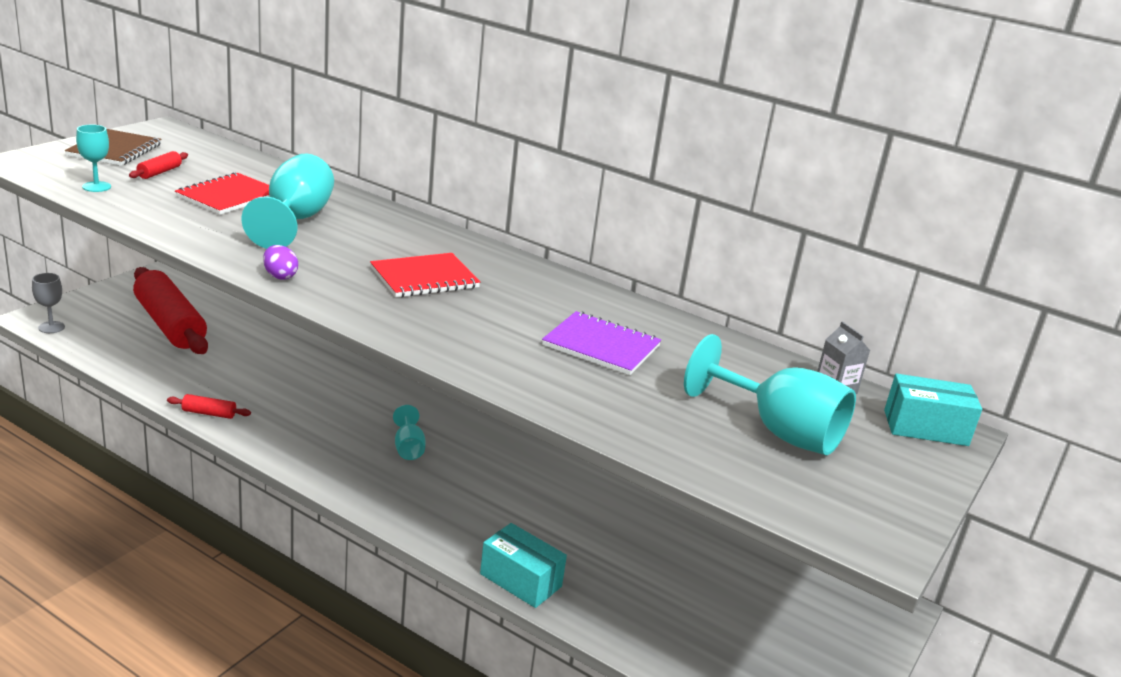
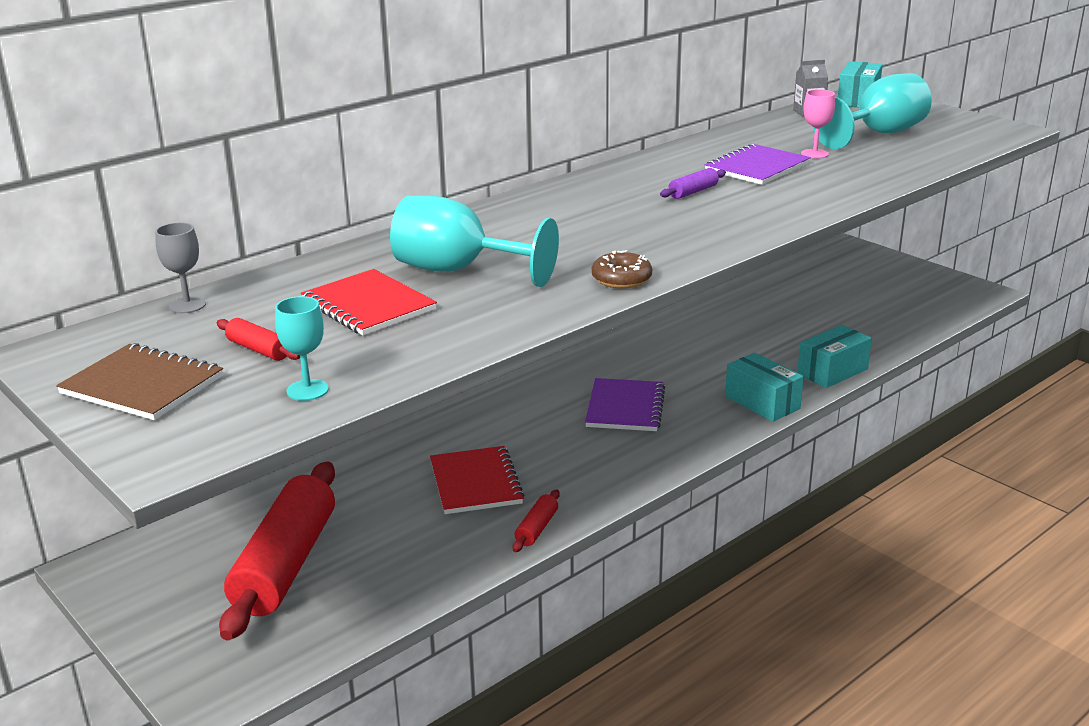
camera: 70 degrees left, 0 degrees up
grey goblet [32,273,65,333] -> grey goblet moved to [155,222,206,313]
red rolling pin [133,267,208,354] -> red rolling pin turned 60 degrees counterclockwise [219,462,335,640]
purple egg [263,245,298,280] -> brown donut [592,250,652,289]
red notebook [370,253,481,297] -> red notebook moved to [430,446,524,514]
turquoise goblet [393,405,426,460] -> purple notebook [585,378,665,431]
none -> purple rolling pin [660,168,726,199]
none -> turquoise box [725,353,804,422]
none -> pink goblet [801,89,835,159]

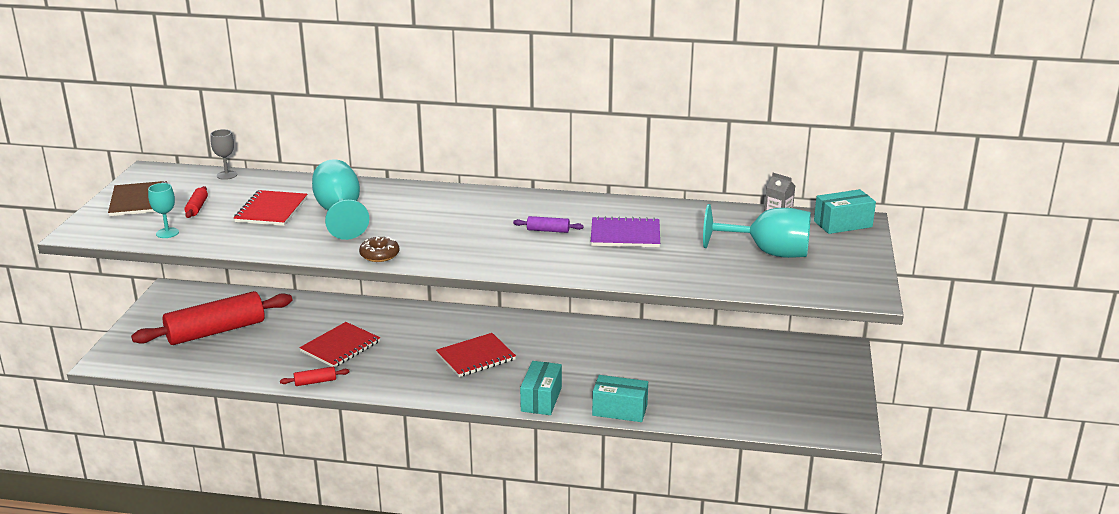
camera: 50 degrees right, 0 degrees up
purple notebook [585,378,665,431] -> red notebook [436,333,516,377]
pink goblet [801,89,835,159] -> none

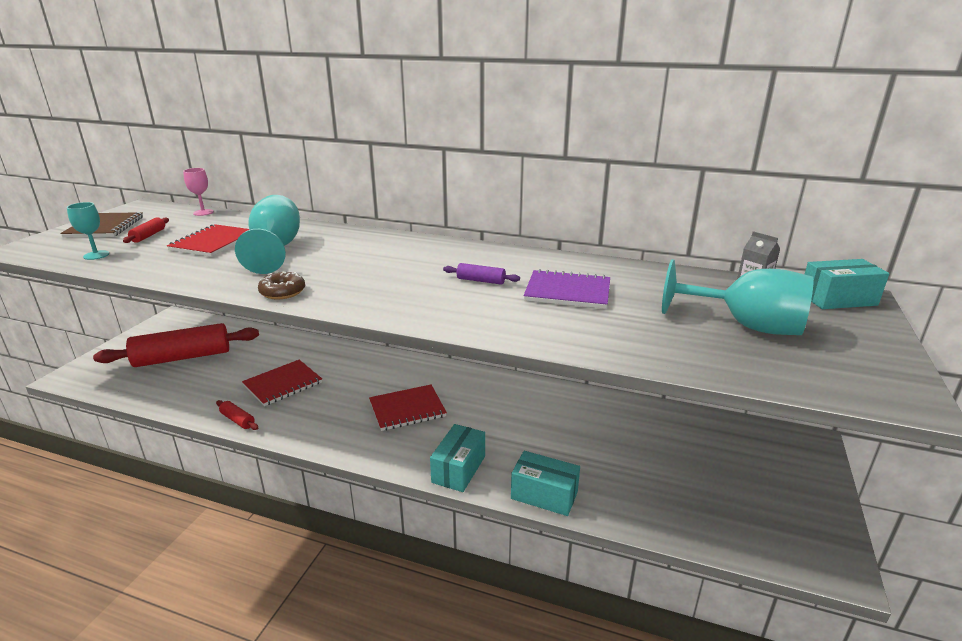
camera: 10 degrees right, 0 degrees up
grey goblet [211,129,237,180] -> pink goblet [183,168,214,216]
red rolling pin [280,367,350,386] -> red rolling pin turned 45 degrees clockwise [216,400,258,430]

